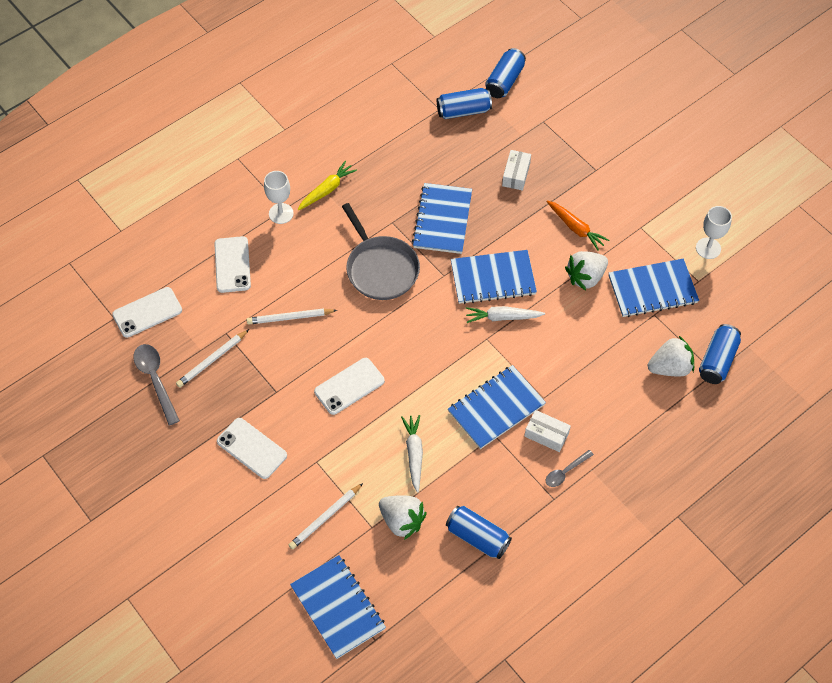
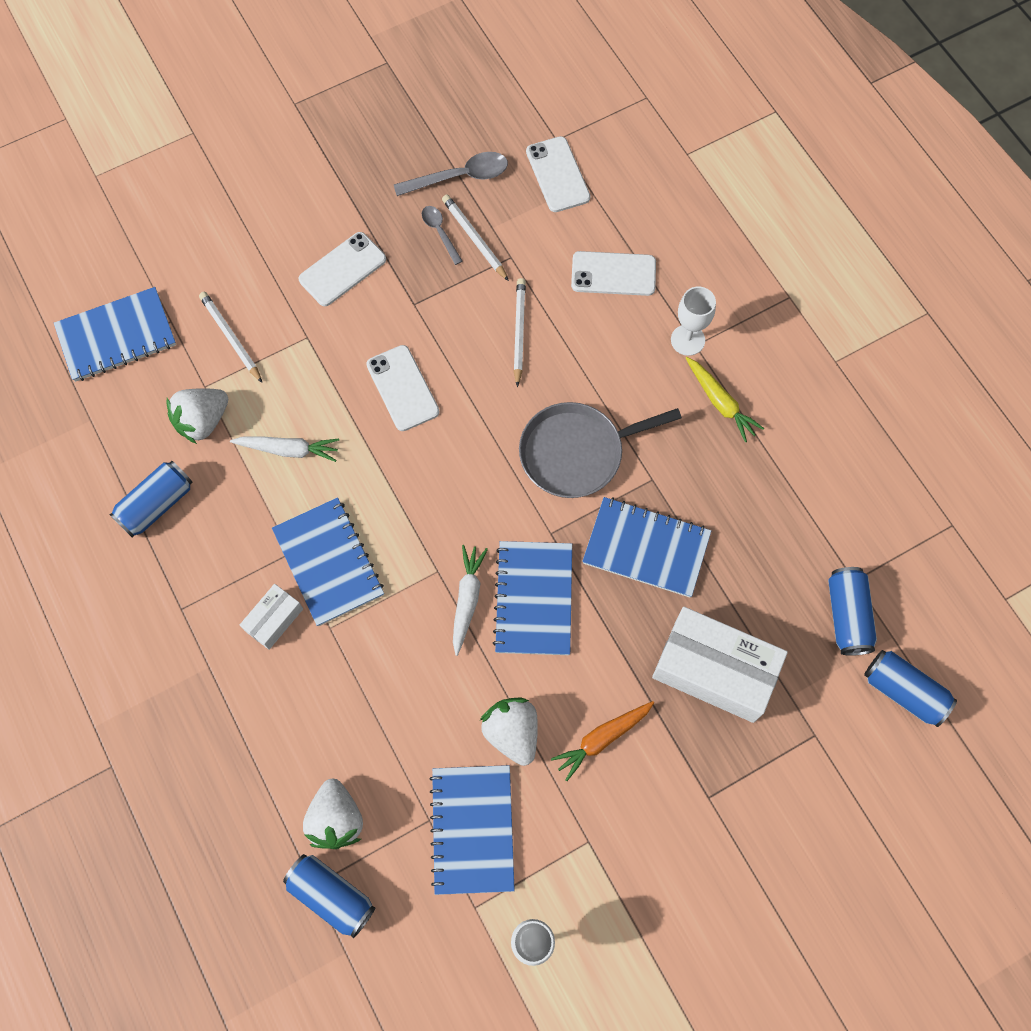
camera: 100 degrees right, 10 degrees up
white box [502,150,531,190] -> white box [652,607,788,723], size x2.03
grey spoon [546,450,594,487] -> grey spoon moved to [422,206,462,265]

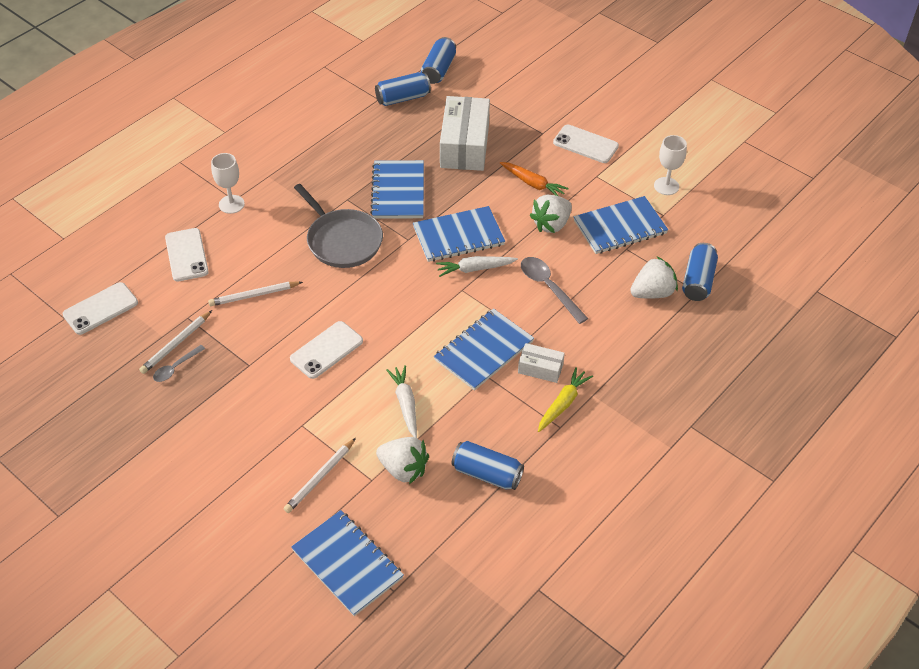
camera: 110 degrees left, 20 degrees down
white phone [299,232,386,306] -> white phone moved to [553,125,619,163]
grey spoon [394,152,508,196] -> grey spoon moved to [521,257,588,324]
yellow carrot [686,357,764,442] -> yellow carrot moved to [538,367,593,432]

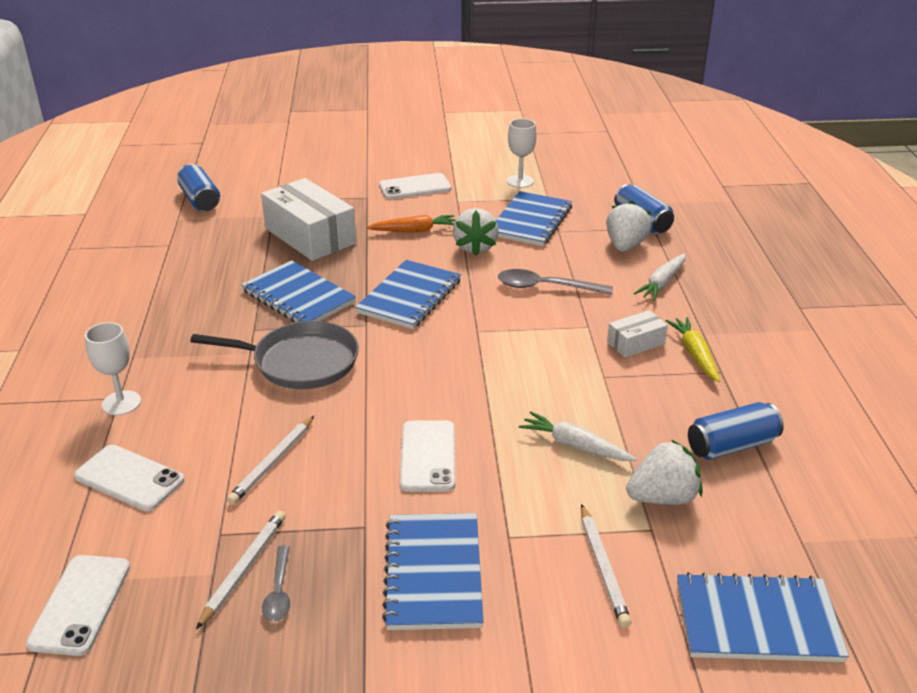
camera: 45 degrees left, 15 degrees down
white pencil [139,310,212,374] -> white pencil turned 150 degrees counterclockwise [196,511,286,629]
blue can [375,72,431,106] -> none
blue notebook [434,308,534,391] -> blue notebook moved to [382,513,483,630]
white carrot [436,256,518,277] -> white carrot moved to [634,253,685,301]

